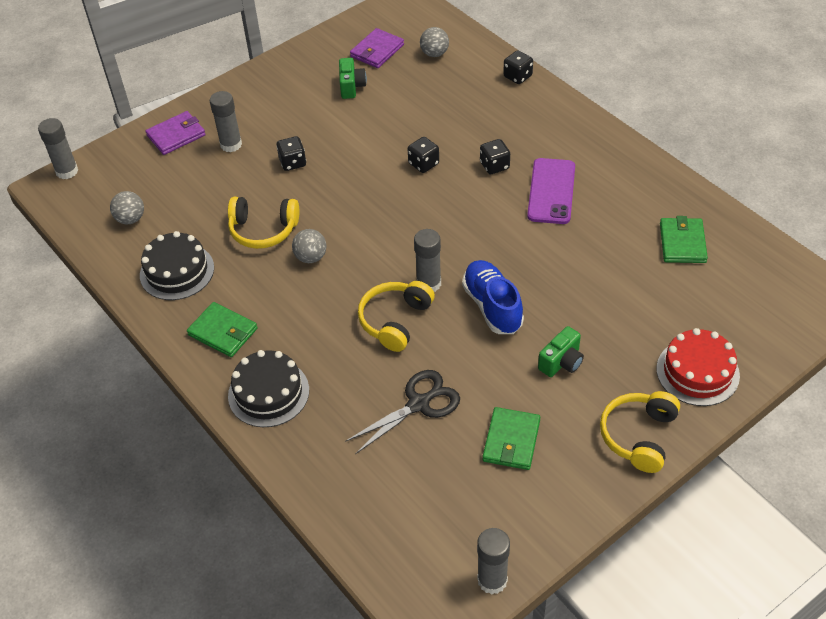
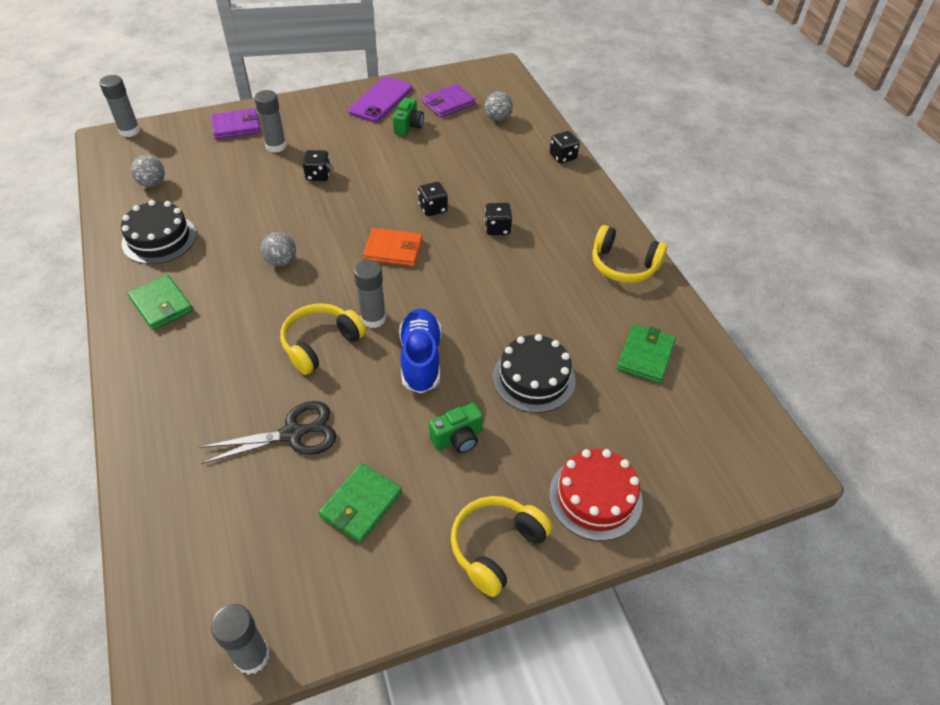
camera: 15 degrees right, 0 degrees up
yellow headphones [228,197,299,249] -> yellow headphones moved to [592,225,667,283]
black cake [228,350,309,427] -> black cake moved to [493,334,576,413]
purple phone [527,158,575,224] -> purple phone moved to [348,77,412,122]
none -> orange wallet [363,228,423,266]

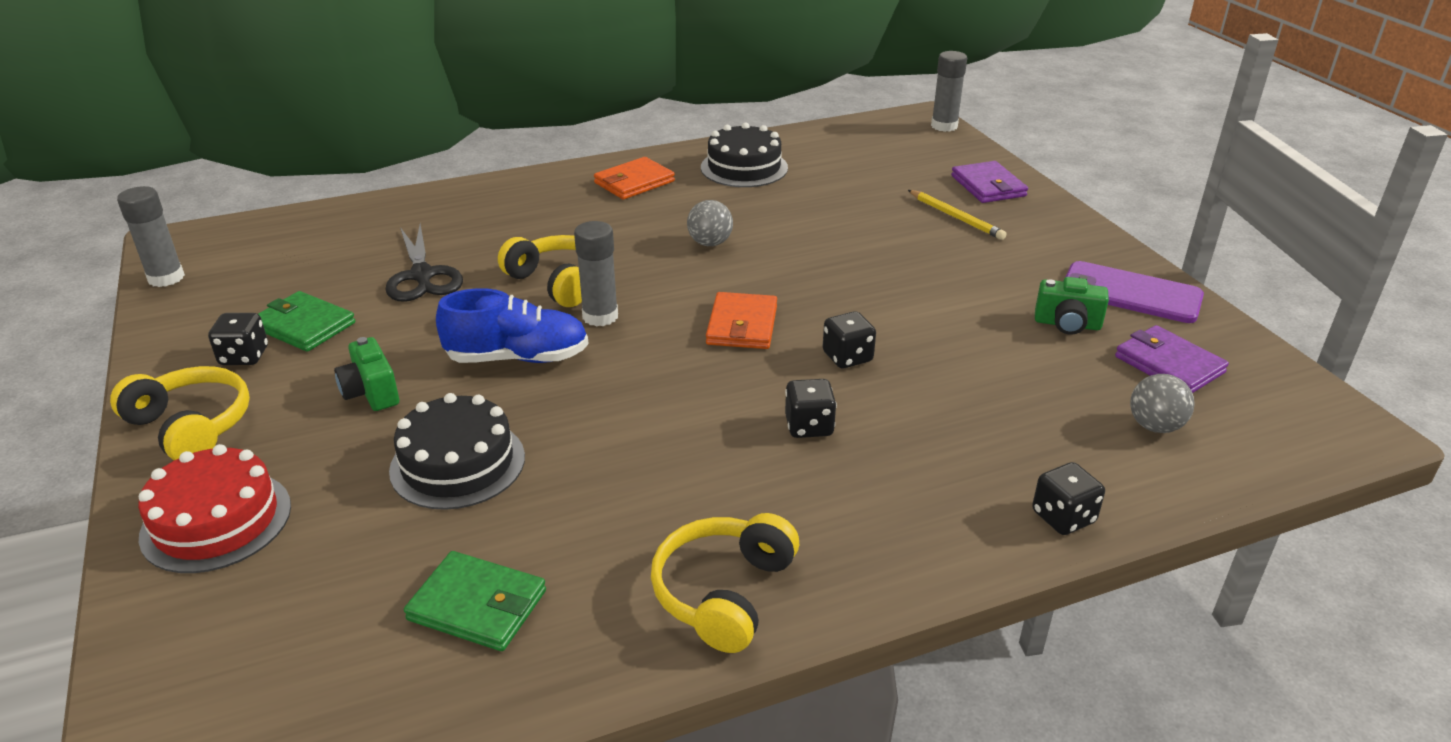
camera: 90 degrees right, 15 degrees down
green wallet [127,274,193,330] -> orange wallet [594,157,675,199]
grey ball [131,155,165,187] -> none
grey glue stick [254,90,287,153] -> yellow pencil [908,190,1006,240]
black dice [303,150,331,181] -> black dice moved to [208,313,268,365]

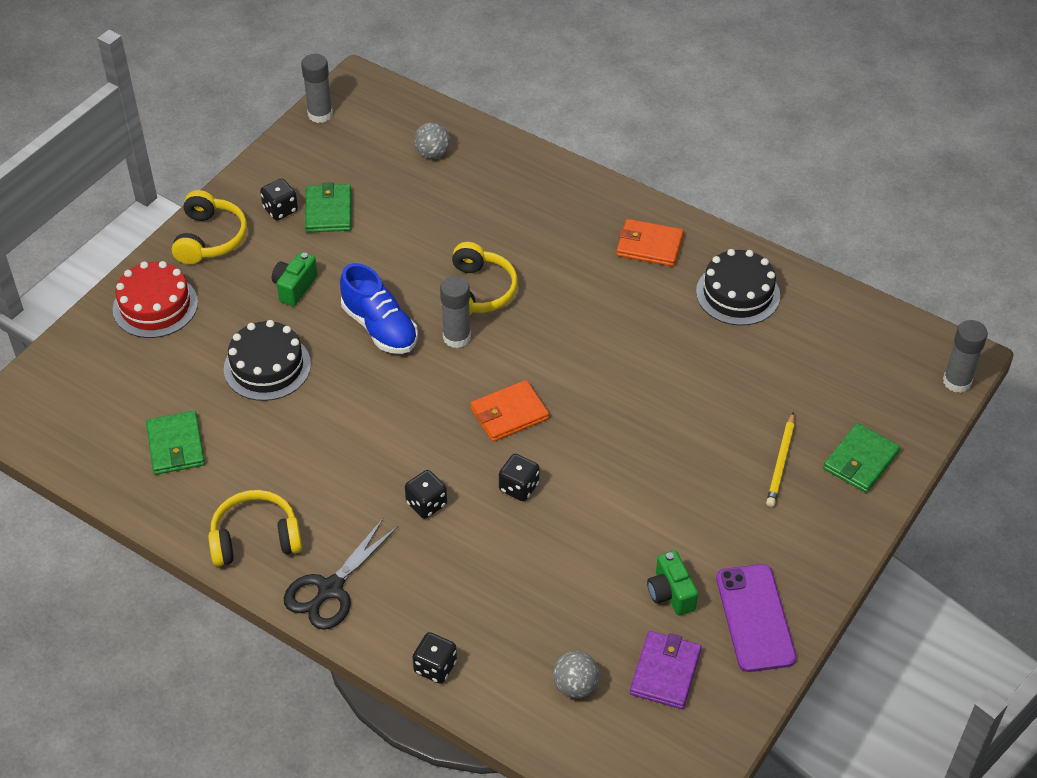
camera: 55 degrees right, 15 degrees up
black scissors [385,224,463,302] -> black scissors moved to [284,518,399,630]
grey ball [687,200,733,246] -> grey ball moved to [414,122,450,159]
purple wallet [951,161,1028,203] -> green wallet [823,423,900,493]

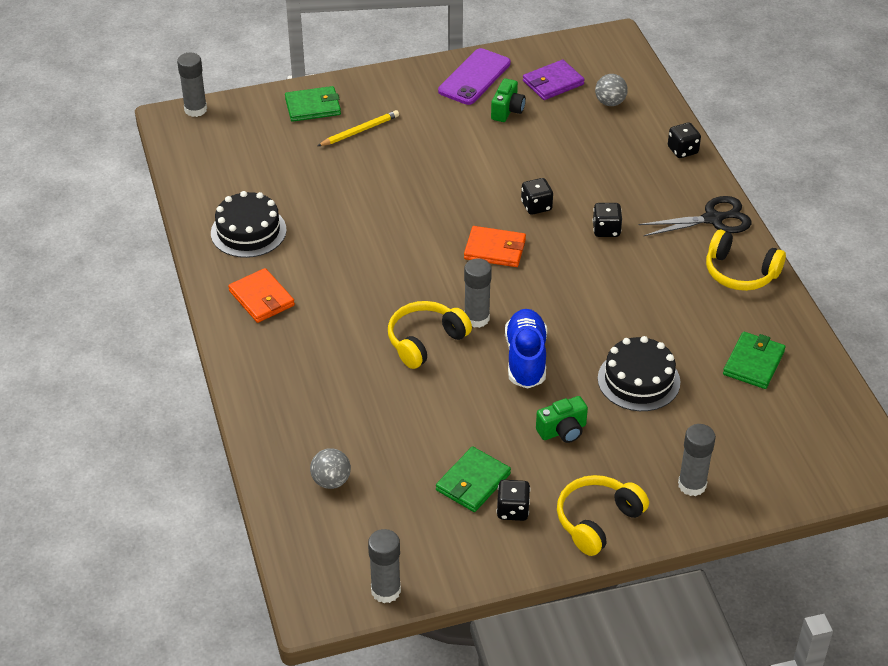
camera: 140 degrees left, 5 degrees down
red cake [113,261,198,338] -> grey glue stick [678,424,716,496]

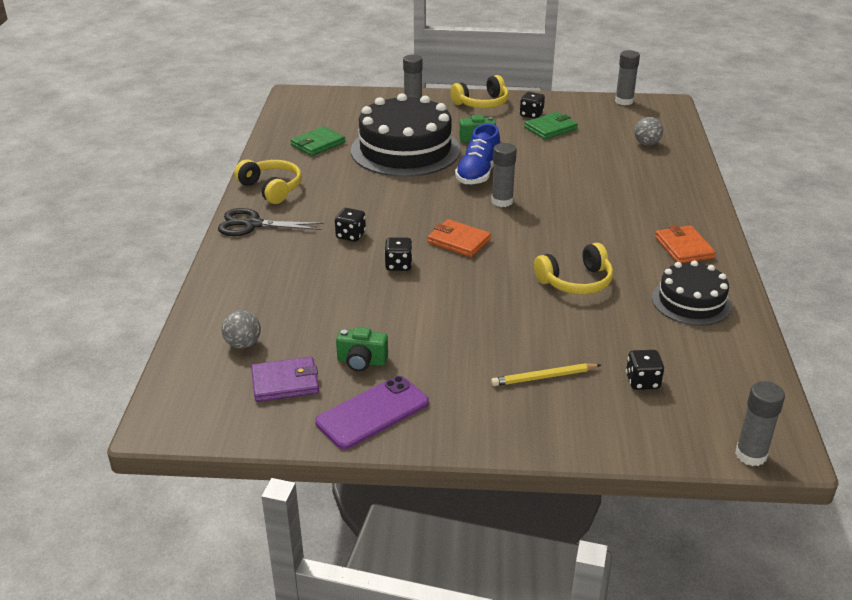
camera: 160 degrees left, 10 degrees down
green wallet [285,86,341,122] -> none
yellow headphones [388,301,472,369] -> yellow headphones moved to [534,243,613,294]
green camera [491,78,526,122] -> green camera turned 120 degrees counterclockwise [336,327,388,371]
black cake [598,336,680,411] -> black cake [351,93,460,177], size x1.78
black dice [668,123,701,158] -> black dice moved to [626,350,664,390]

